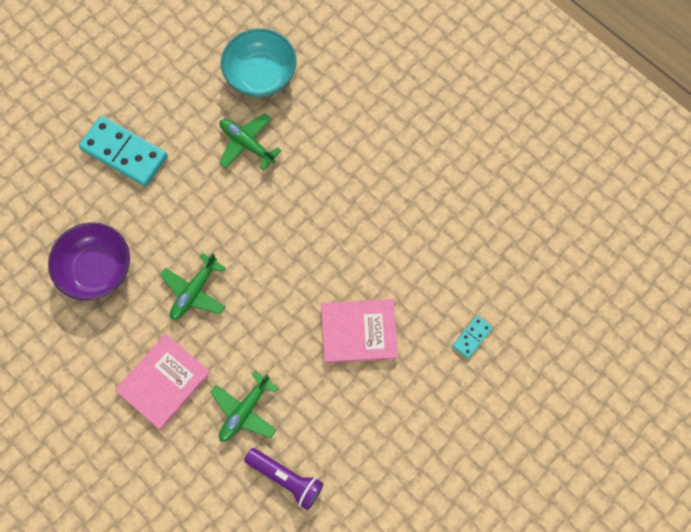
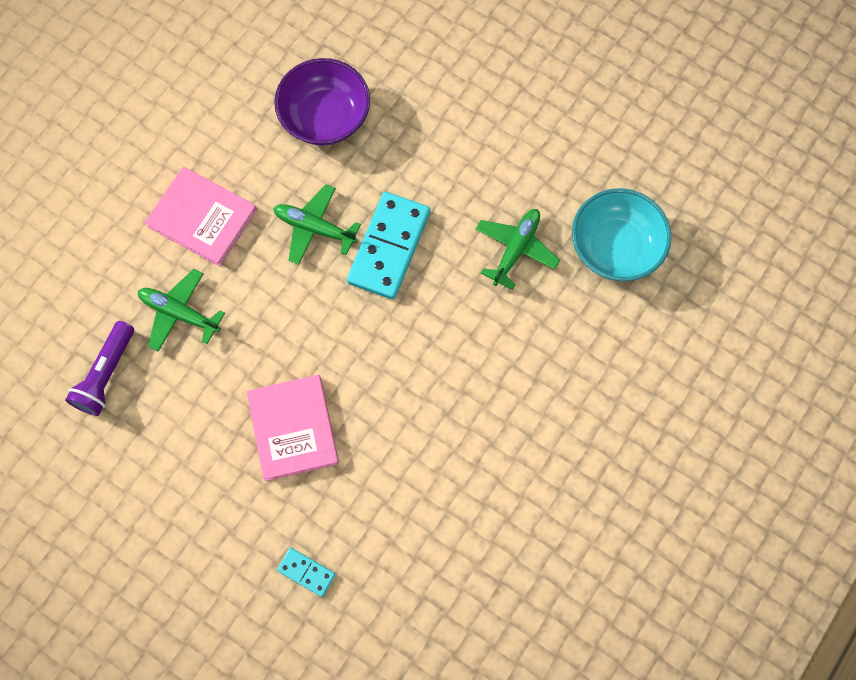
camera: 80 degrees right, 0 degrees up
turquoise domino [79,116,167,186] -> turquoise domino moved to [347,192,430,300]

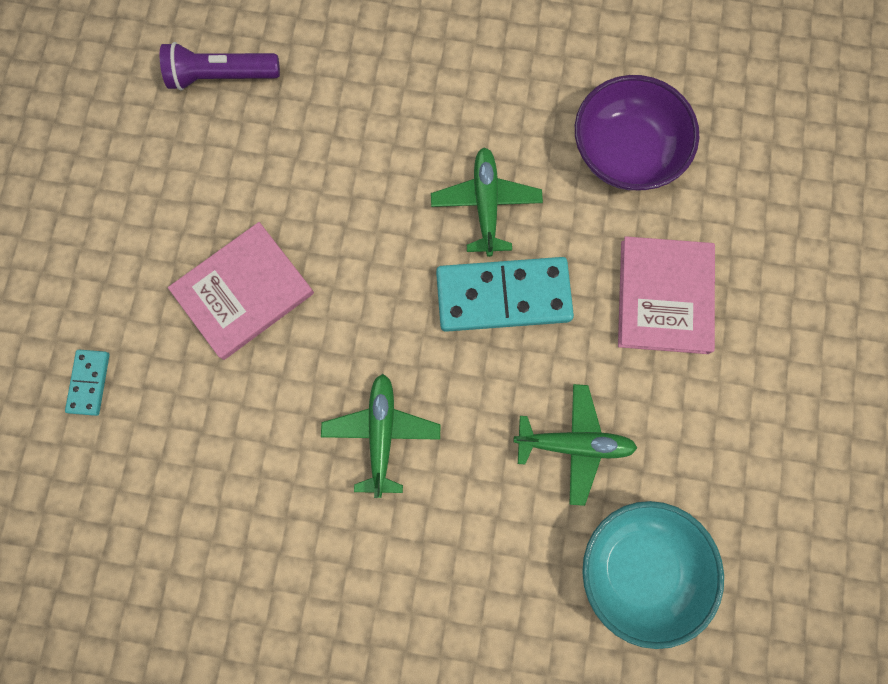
camera: 65 degrees right, 5 degrees up
green plane [138,269,225,352] -> green plane moved to [321,374,440,498]
pink book [145,167,257,267] -> pink book moved to [618,236,715,354]

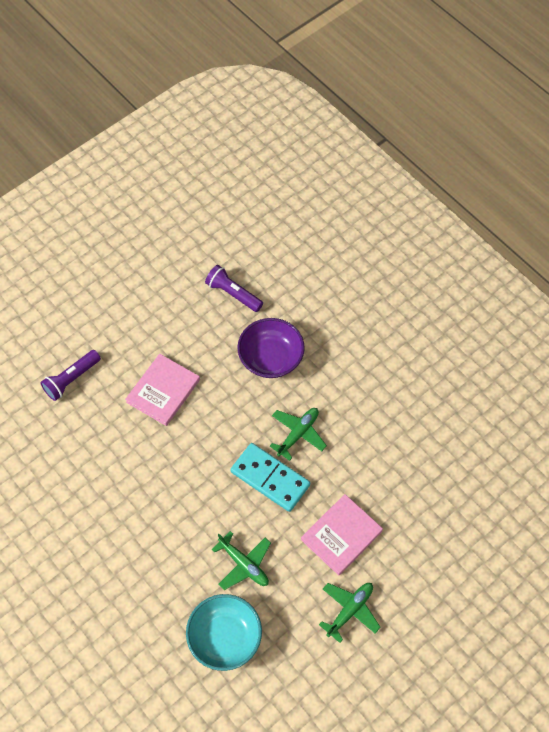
camera: 40 degrees right, 15 degrees down
turquoise domino [65,350,110,416] -> purple flashlight [40,350,101,401]
pink book [168,222,314,360] -> pink book turned 60 degrees counterclockwise [125,354,200,426]
green plane [321,374,440,498] -> green plane moved to [319,583,381,643]
purple bowl [575,75,699,190] -> purple bowl moved to [237,318,305,378]

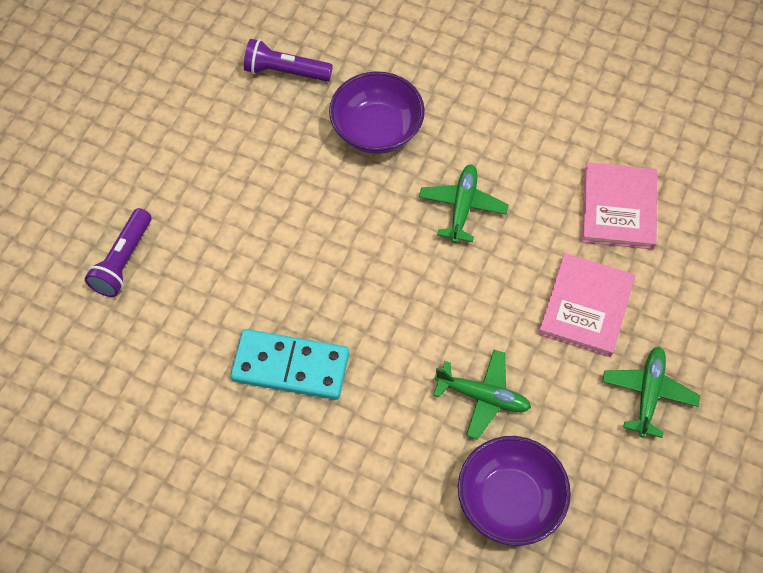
camera: 25 degrees left, 0 degrees up
pink book [125,354,200,426] -> pink book moved to [582,162,657,249]
turquoise bowl [186,594,262,671] -> purple bowl [458,436,571,546]
turquoise domino [230,443,310,512] -> turquoise domino moved to [230,329,349,400]

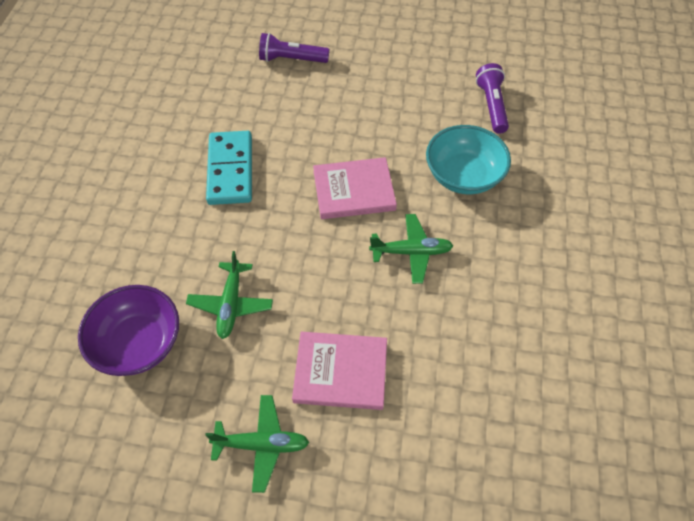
camera: 75 degrees right, 5 degrees down
purple bowl [329,71,425,154] -> turquoise bowl [426,125,511,194]
pink book [582,162,657,249] -> pink book moved to [313,157,397,219]

